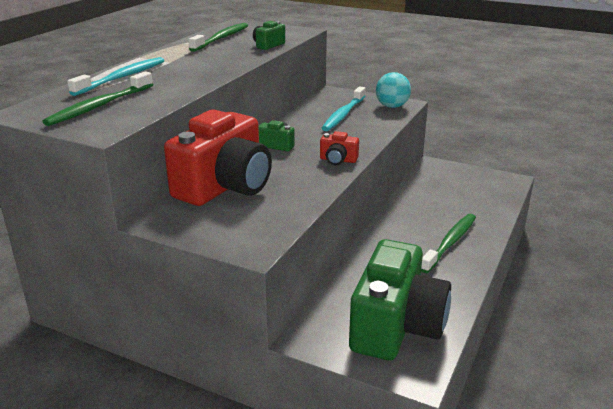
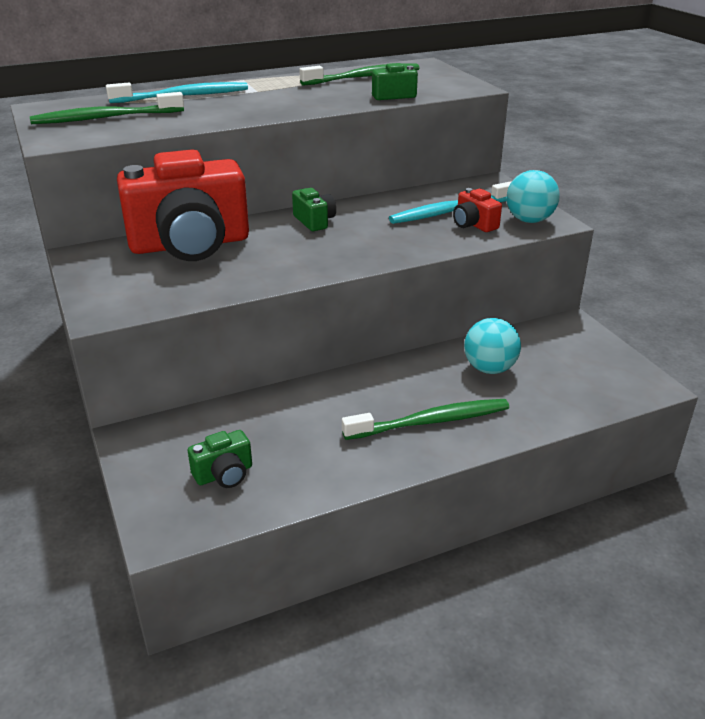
camera: 40 degrees right, 5 degrees up
red camera [320,131,359,165] -> red camera moved to [453,188,502,232]
green camera [349,239,451,360] -> green camera [188,430,252,488], size x0.41
none -> turquoise ball [464,318,521,374]

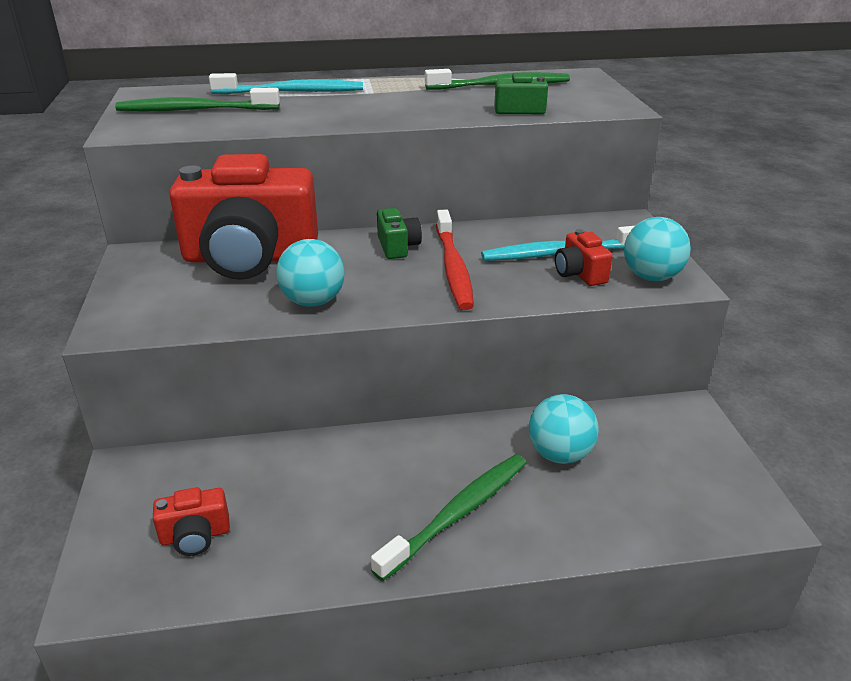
camera: 15 degrees right, 0 degrees up
green camera [188,430,252,488] -> red camera [153,487,230,556]
green toothbrush [342,399,509,440] -> green toothbrush turned 45 degrees counterclockwise [371,454,527,581]
none -> turquoise ball [276,239,345,307]
none -> red toothbrush [436,210,474,310]

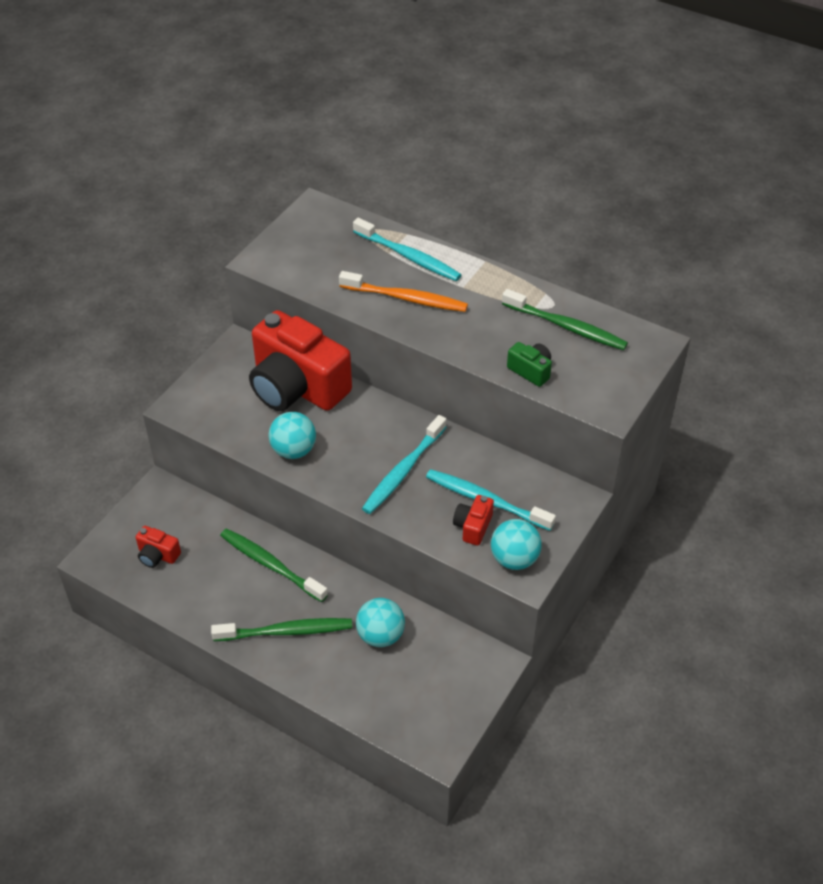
camera: 40 degrees right, 15 degrees up
green toothbrush [115,88,280,111] -> green toothbrush moved to [220,528,328,602]
green camera [377,208,422,259] -> none
red toothbrush [436,210,474,310] -> turquoise toothbrush [362,415,447,514]
none -> orange toothbrush [339,271,468,312]

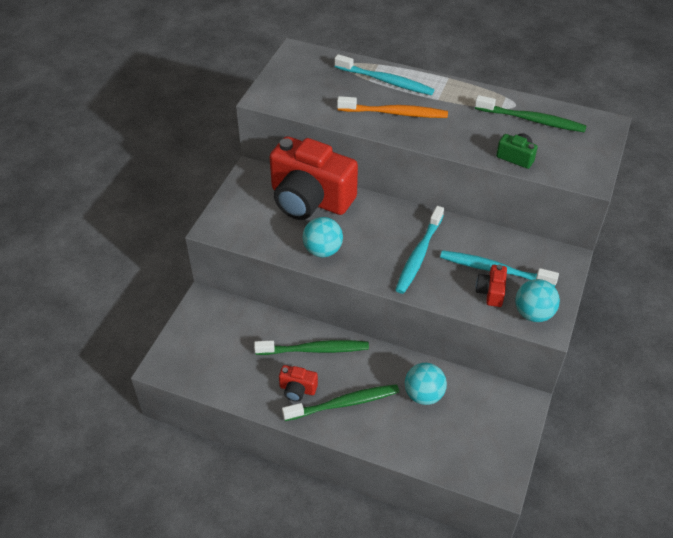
camera: 10 degrees left, 0 degrees up
red camera [136,526,181,568] -> red camera moved to [279,365,318,402]
green toothbrush [220,528,328,602] -> green toothbrush turned 150 degrees clockwise [254,340,369,355]

